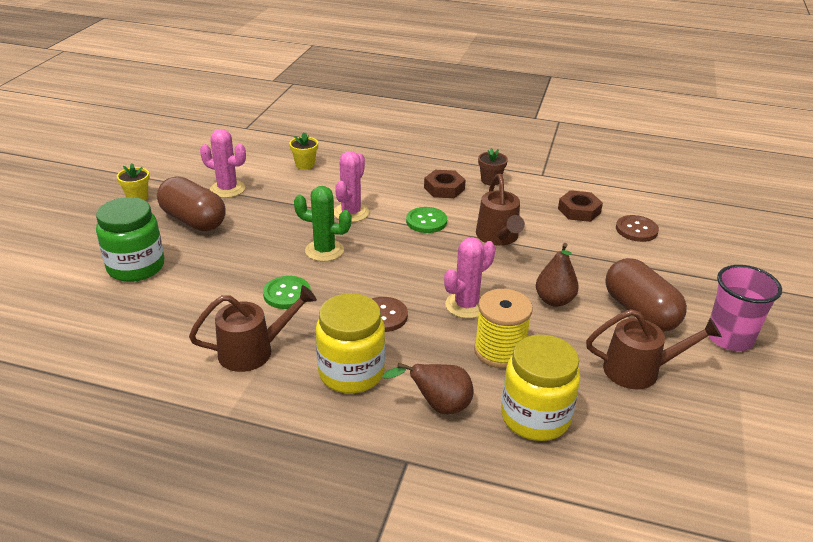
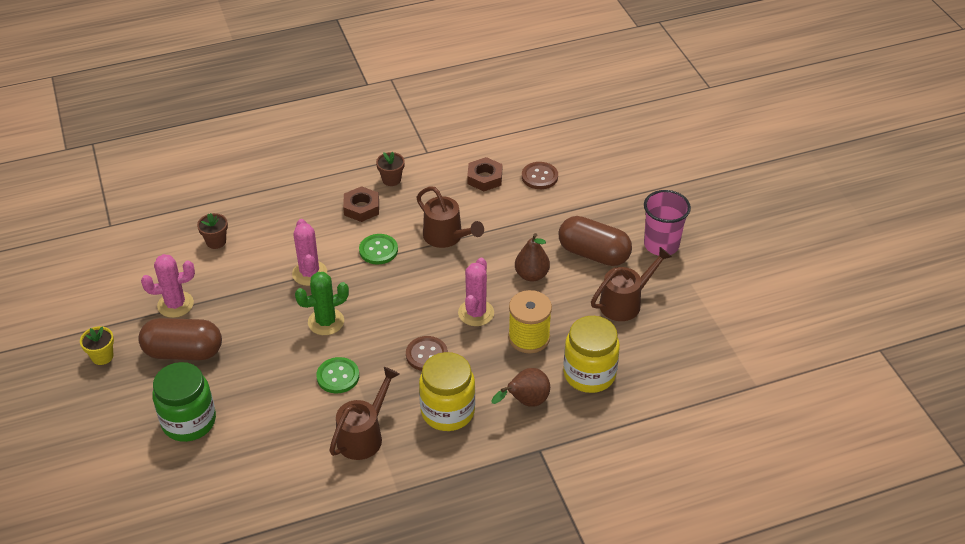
camera: 35 degrees left, 10 degrees up
yellow flower pot [289,132,318,170] -> brown flower pot [197,213,228,249]

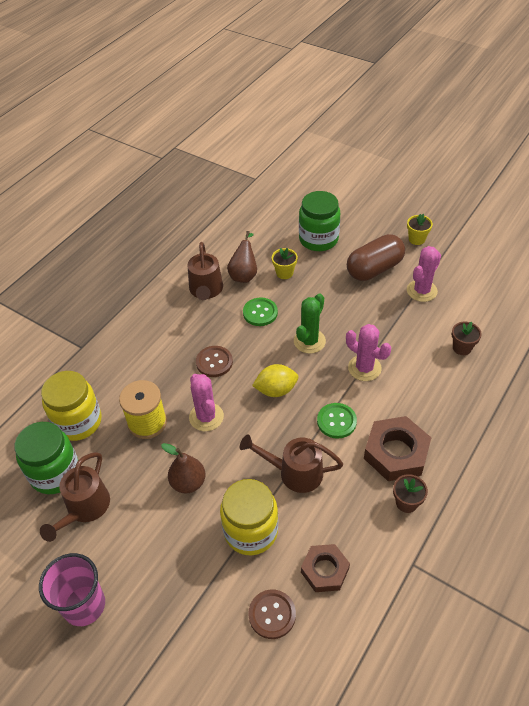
camera: 145 degrees right, 5 degrees up
brown nut [343,186,379,222] -> brown nut [364,416,431,481], size x1.54
yellow jar [419,352,475,431] -> yellow jar moved to [220,479,278,555]
brown pear [492,368,550,407] -> brown pear moved to [227,231,257,283]
brown capsule [559,216,632,266] -> none
none -> green jar [14,422,78,494]
none -> yellow lemon [252,364,298,397]
none -> yellow flower pot [272,248,298,279]

